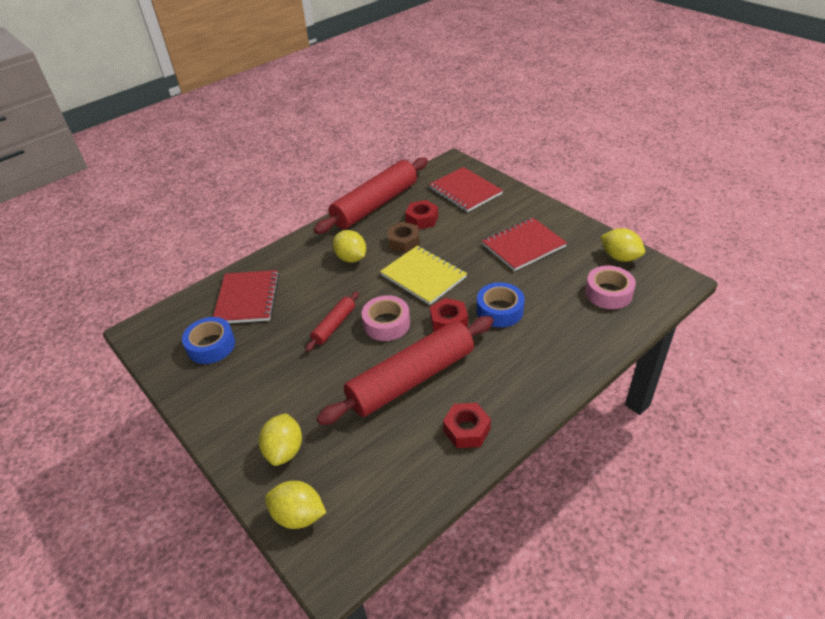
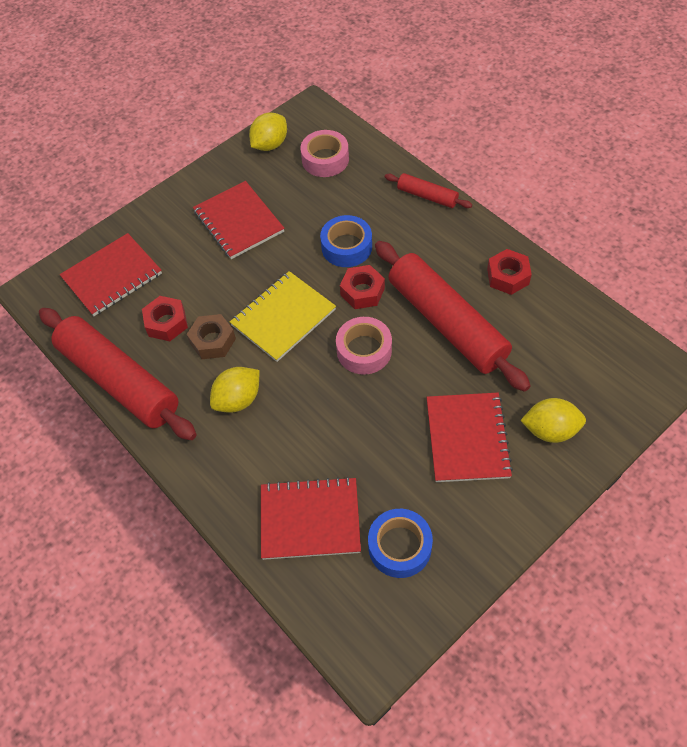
camera: 90 degrees left, 15 degrees up
yellow lemon [265,481,326,529] -> none
red rolling pin [305,291,359,352] -> red rolling pin moved to [385,173,472,208]
none -> red notebook [427,392,513,482]

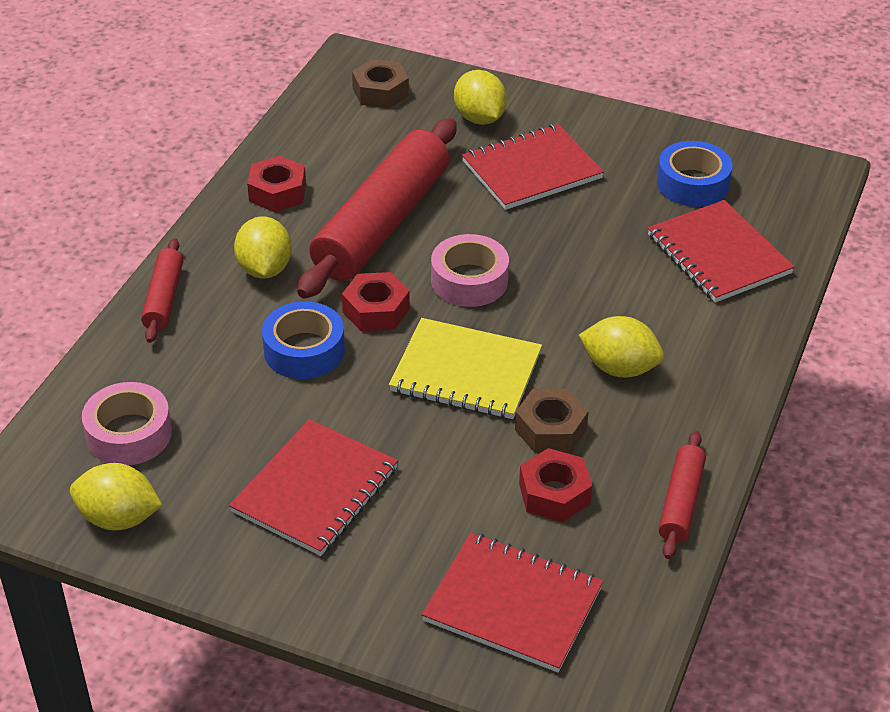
camera: 120 degrees left, 15 degrees down
red rolling pin [39,308,197,440] -> red rolling pin [658,431,706,559], size x0.47
none -> yellow lemon [234,216,292,279]
none -> brown nut [352,59,409,108]

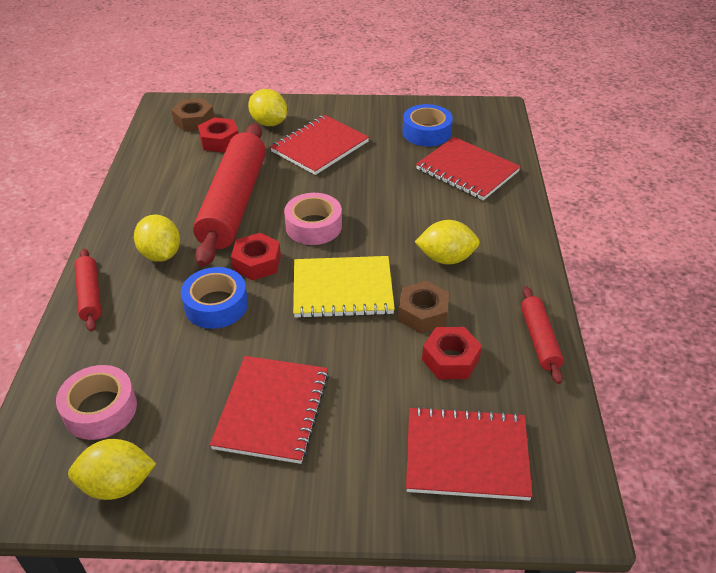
camera: 20 degrees left, 0 degrees up
red nut [247,156,306,212] -> red nut moved to [198,117,239,153]

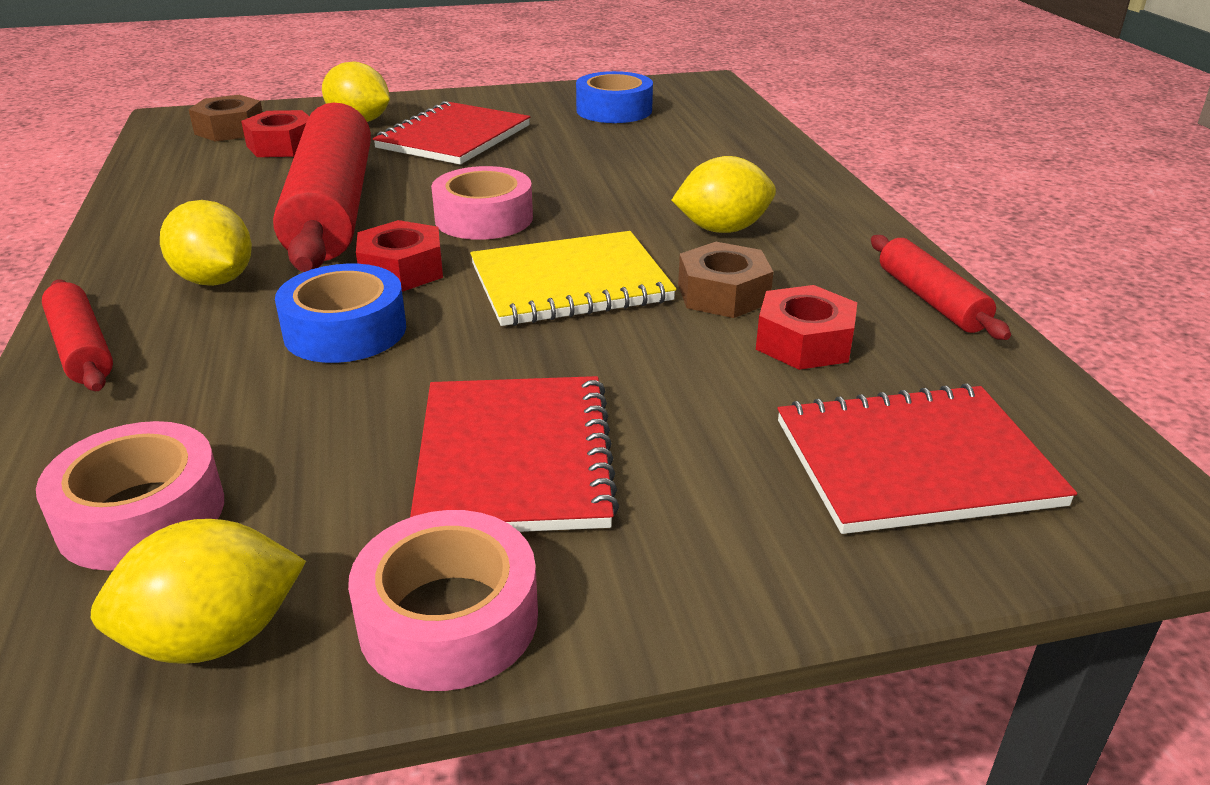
camera: 15 degrees left, 10 degrees down
red notebook [416,137,521,200] -> none
none -> pink tape [348,510,538,691]

